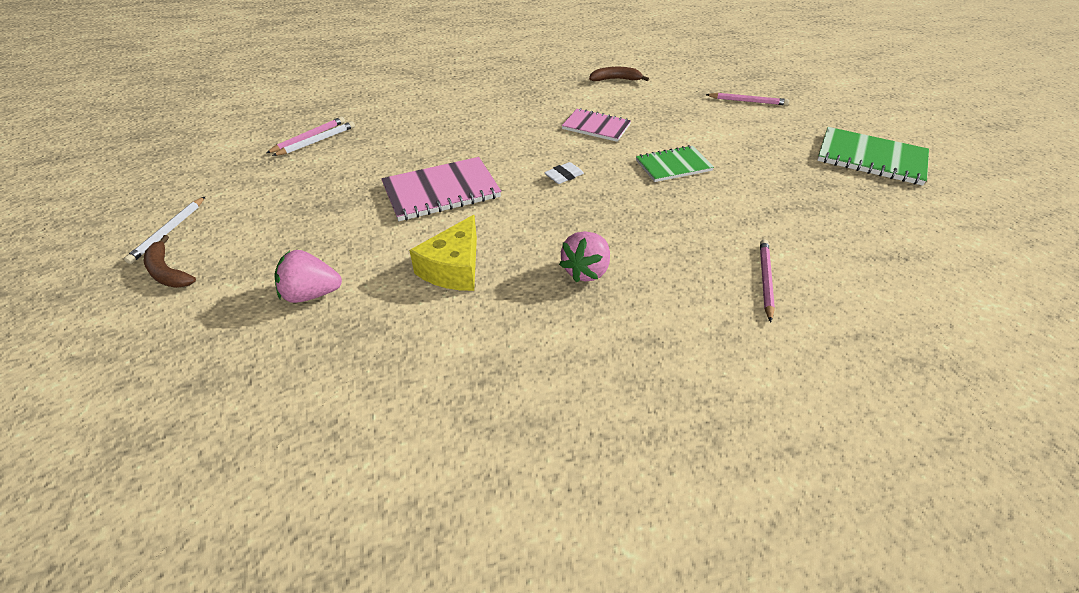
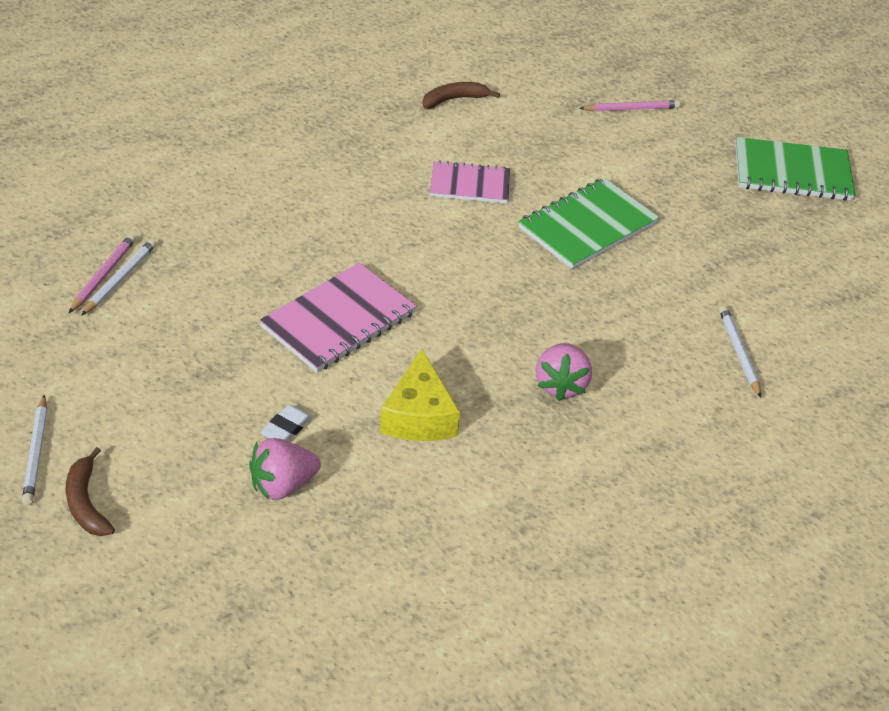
camera: 25 degrees left, 0 degrees up
brown banana [144,235,196,288] -> brown banana turned 45 degrees clockwise [66,447,115,536]
white eraser [544,162,584,184] -> white eraser moved to [260,405,312,441]
green notebook [636,145,714,182] -> green notebook [518,178,660,269], size x1.51
pink pencil [760,239,775,322] -> white pencil [719,306,761,398]

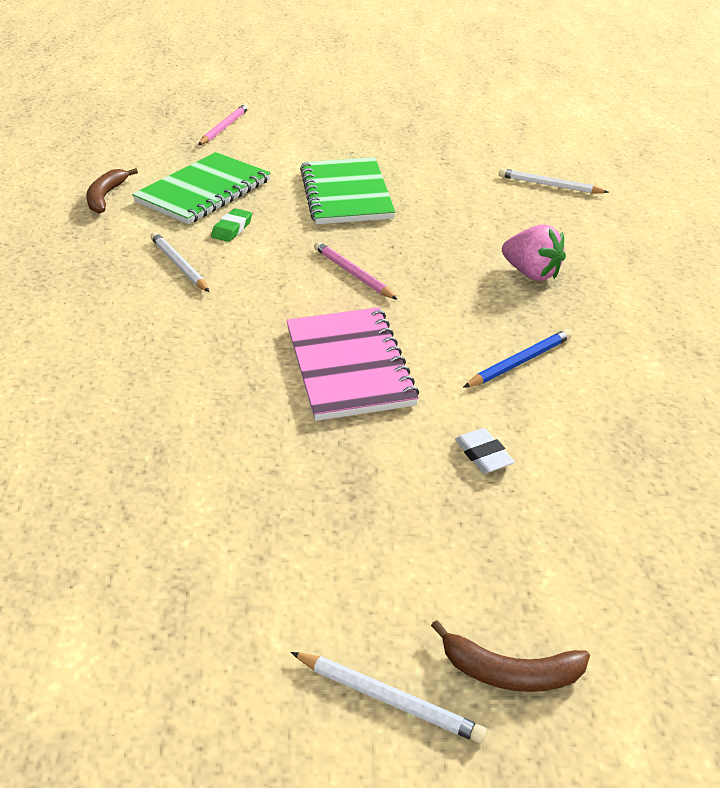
camera: 55 degrees left, 5 degrees down
pink pencil [69,234,136,313] -> pink pencil moved to [314,241,398,300]
white pencil [81,239,157,316] -> white pencil moved to [150,232,209,292]
pink strawberry [249,438,321,500] -> none
yellow cheese [380,349,460,441] -> blue pencil [463,329,572,388]
pink notebook [430,161,510,203] -> green eraser [211,208,252,242]
green notebook [735,137,856,200] -> green notebook moved to [132,152,271,224]

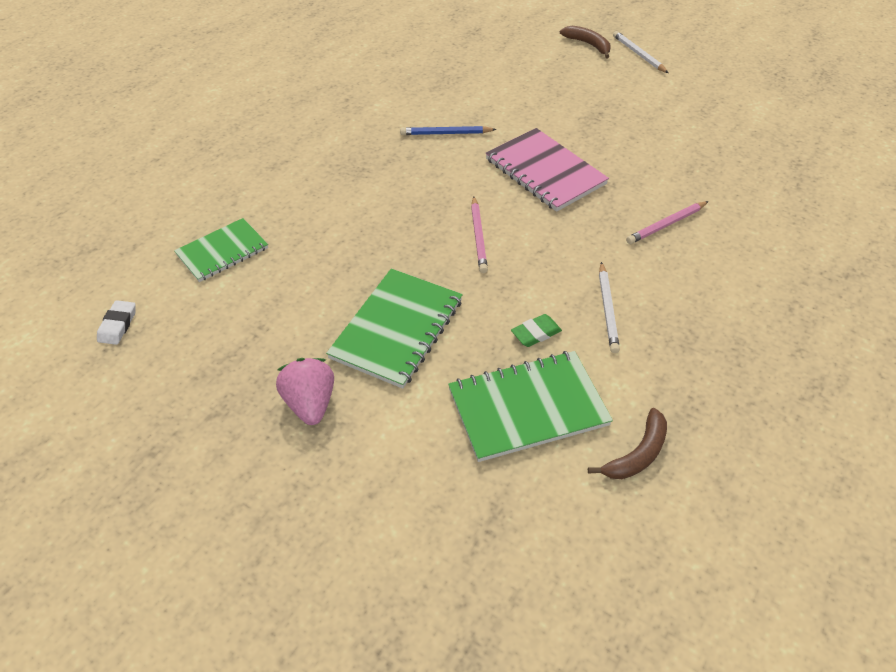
camera: 145 degrees left, 10 degrees up
pink pencil [198,104,249,145] -> pink pencil moved to [626,201,709,244]
pink notebook [286,307,419,421] -> pink notebook turned 60 degrees counterclockwise [486,128,609,212]
white eraser [455,428,515,474] -> white eraser moved to [97,300,136,345]
white pencil [499,168,608,193] -> green notebook [174,218,268,282]
pink strawberry [502,224,566,281] -> pink strawberry moved to [276,358,334,425]

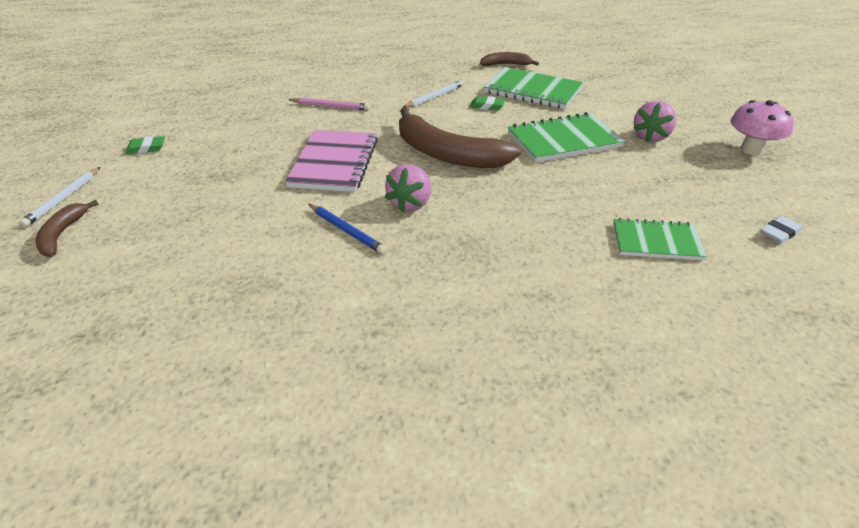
camera: 135 degrees left, 10 degrees down
pink pencil [471,196,488,273] -> brown banana [399,107,521,168]
none -> green eraser [125,136,165,154]
none -> pink strawberry [385,164,431,213]
none -> pink mushroom [731,100,794,155]

